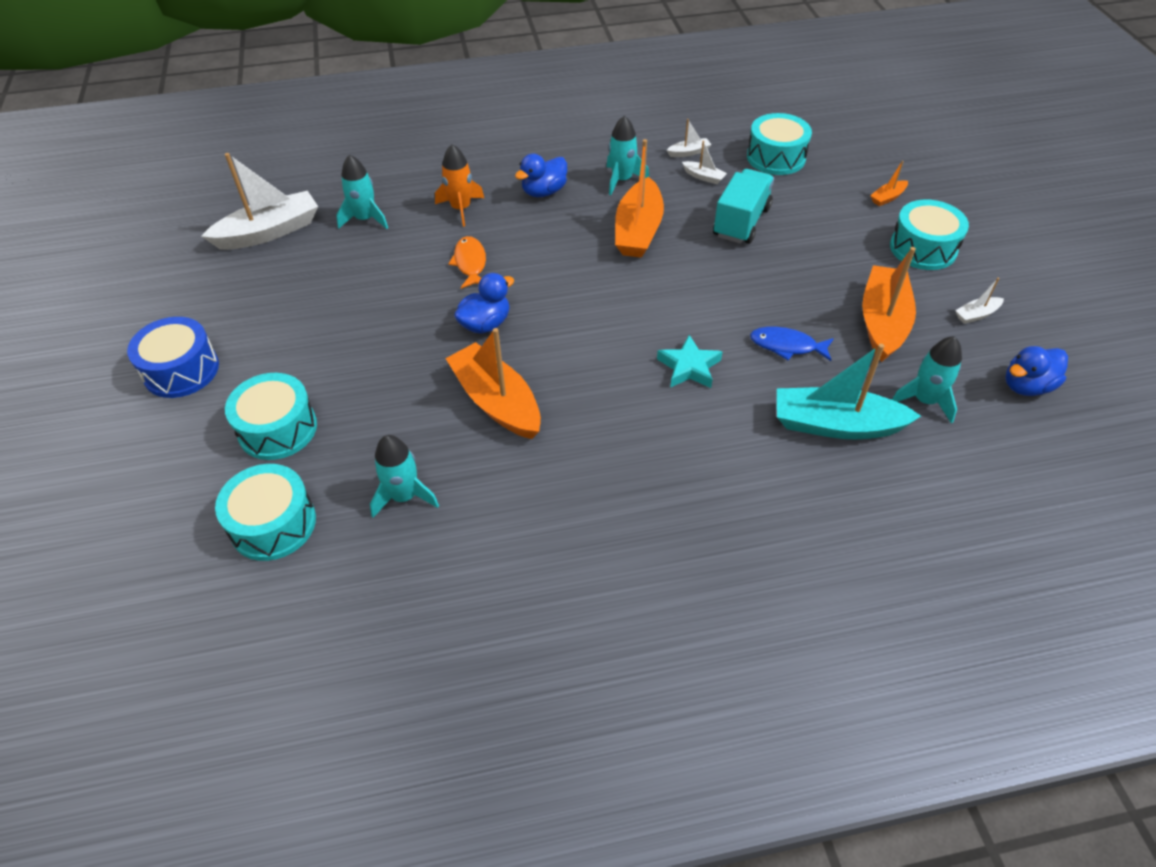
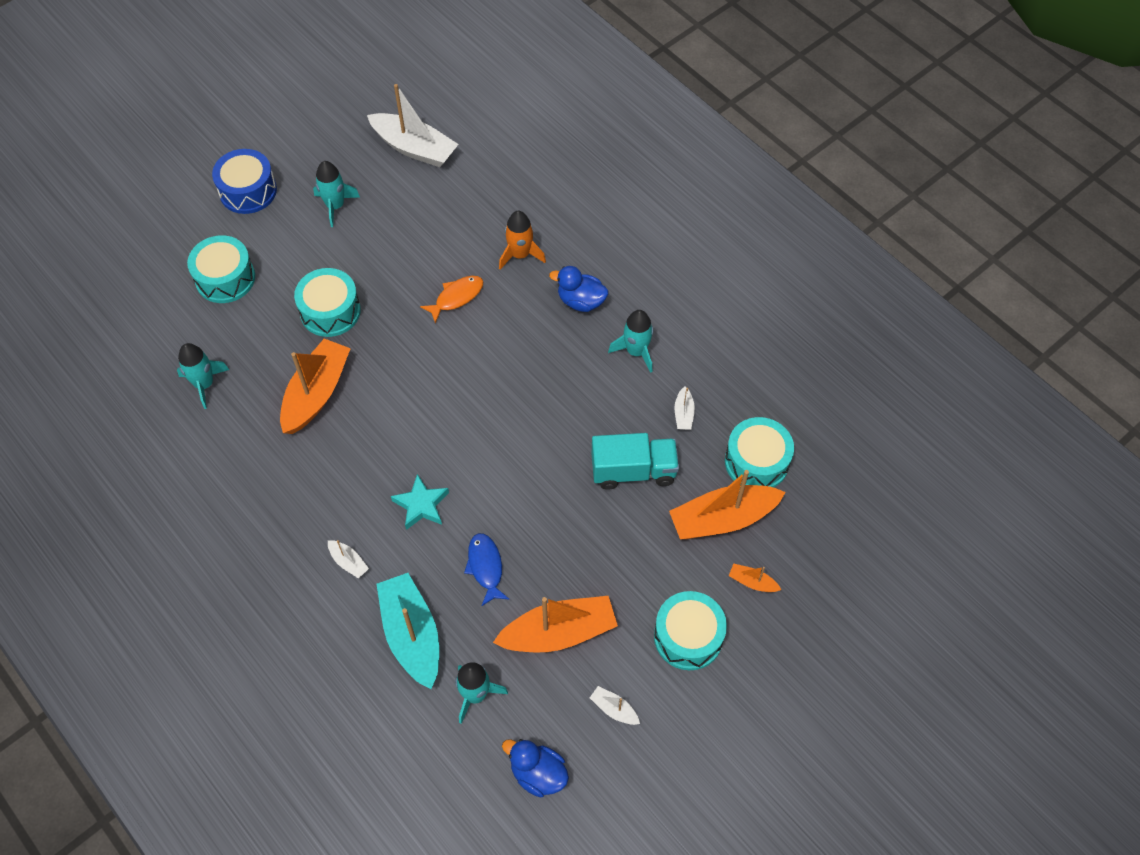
camera: 60 degrees right, 10 degrees up
turquoise drum [215,464,316,561] -> turquoise drum moved to [294,268,361,337]
turquoise rocket [336,154,388,229] -> turquoise rocket moved to [313,161,360,227]
blue duck [454,273,514,334] -> none
orange boat [615,139,664,258] -> orange boat moved to [669,470,786,539]
white boat [667,119,711,157] -> white boat moved to [328,540,369,579]

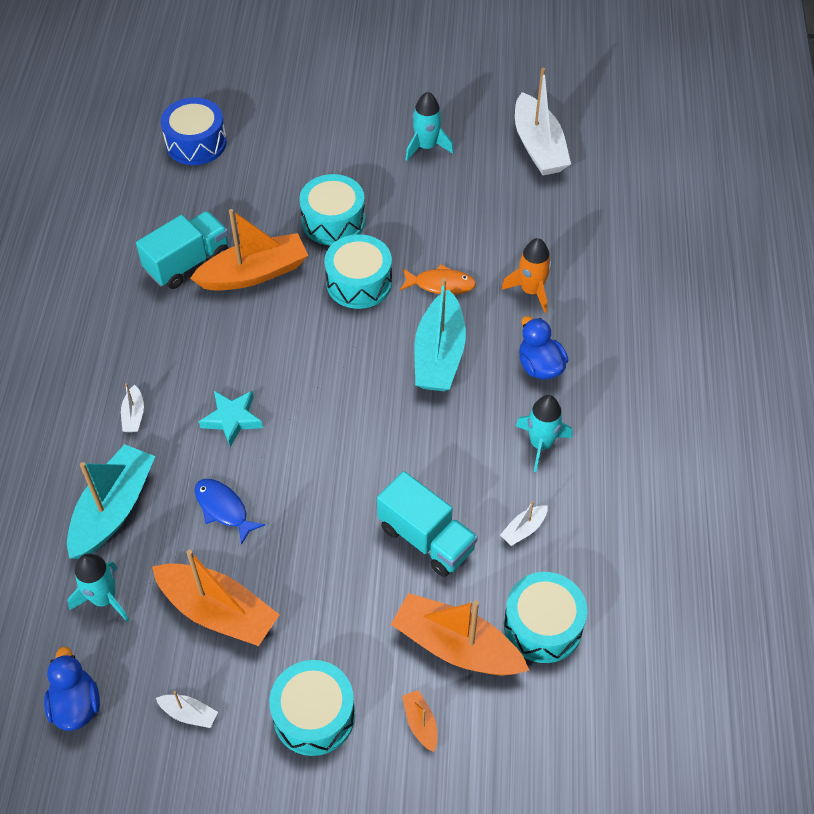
camera: 45 degrees right, 5 degrees down
turquoise rocket [177,343,229,409] -> none
turquoise drum [187,235,255,303] -> turquoise drum moved to [325,234,392,309]
blue drum [212,149,277,214] -> blue drum moved to [161,97,227,165]
blue fish [464,533,510,606] -> blue fish turned 75 degrees counterclockwise [194,479,265,545]
white boat [590,686,640,725] -> white boat turned 120 degrees clockwise [156,691,218,728]
none -> turquoise truck [136,211,229,289]
none -> turquoise boat [414,278,466,391]

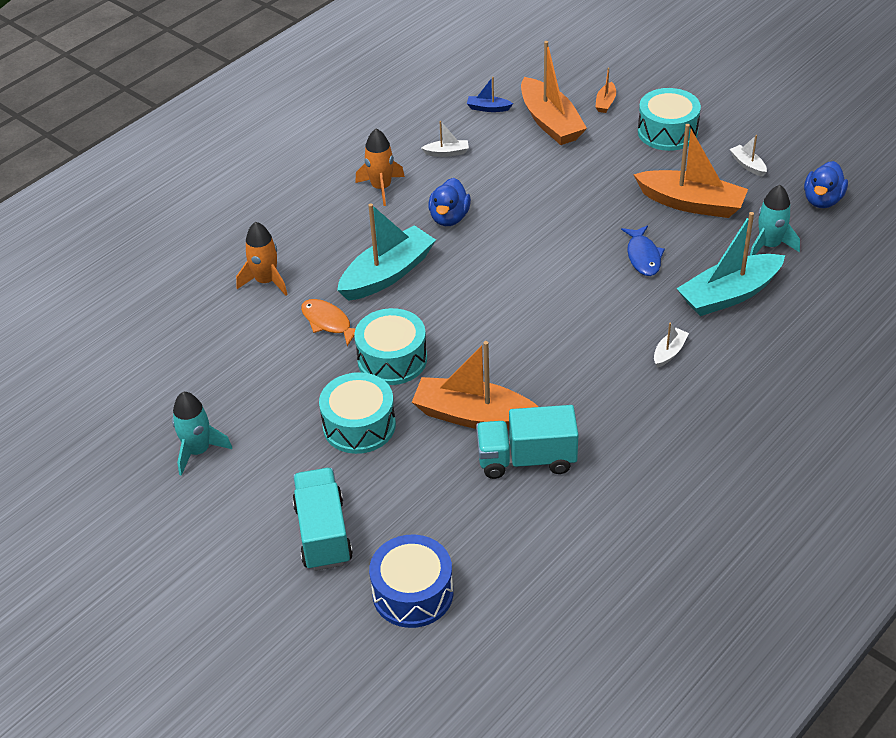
camera: 140 degrees left, 10 degrees down
orange boat [152,550,280,646] -> orange boat turned 135 degrees clockwise [633,124,748,218]
turquoise star [199,391,263,447] -> none
turquoise truck [377,471,478,577] -> turquoise truck moved to [292,468,353,571]
turquoise drum [504,572,587,663] -> blue boat [467,76,513,112]
white boat [515,68,571,175] -> none
turquoise rocket [516,395,573,472] -> orange rocket [355,129,405,206]
blue duck [519,316,568,380] -> blue duck moved to [428,178,471,226]

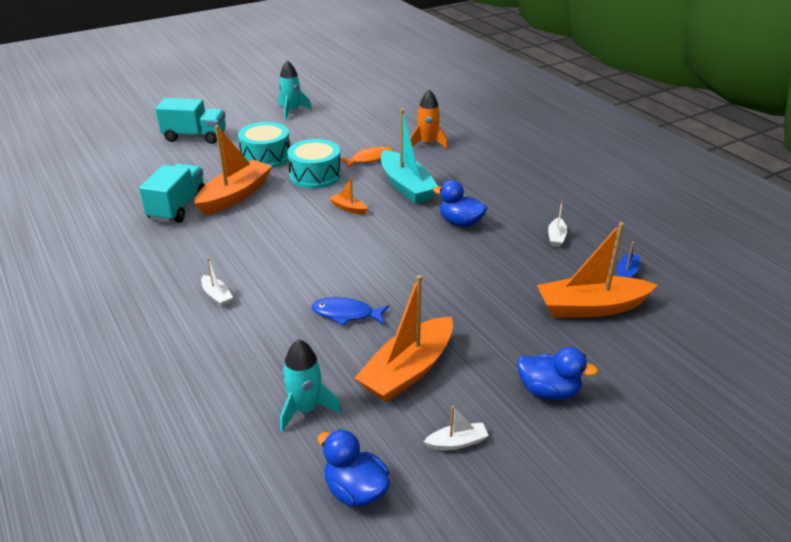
camera: 105 degrees right, 10 degrees down
orange rocket [355,129,405,206] -> none
blue drum [369,534,453,628] -> none
orange boat [595,68,616,113] -> orange boat moved to [329,178,368,214]
turquoise drum [638,88,701,151] -> blue duck [517,347,598,400]
turquoise boat [676,212,785,316] -> none

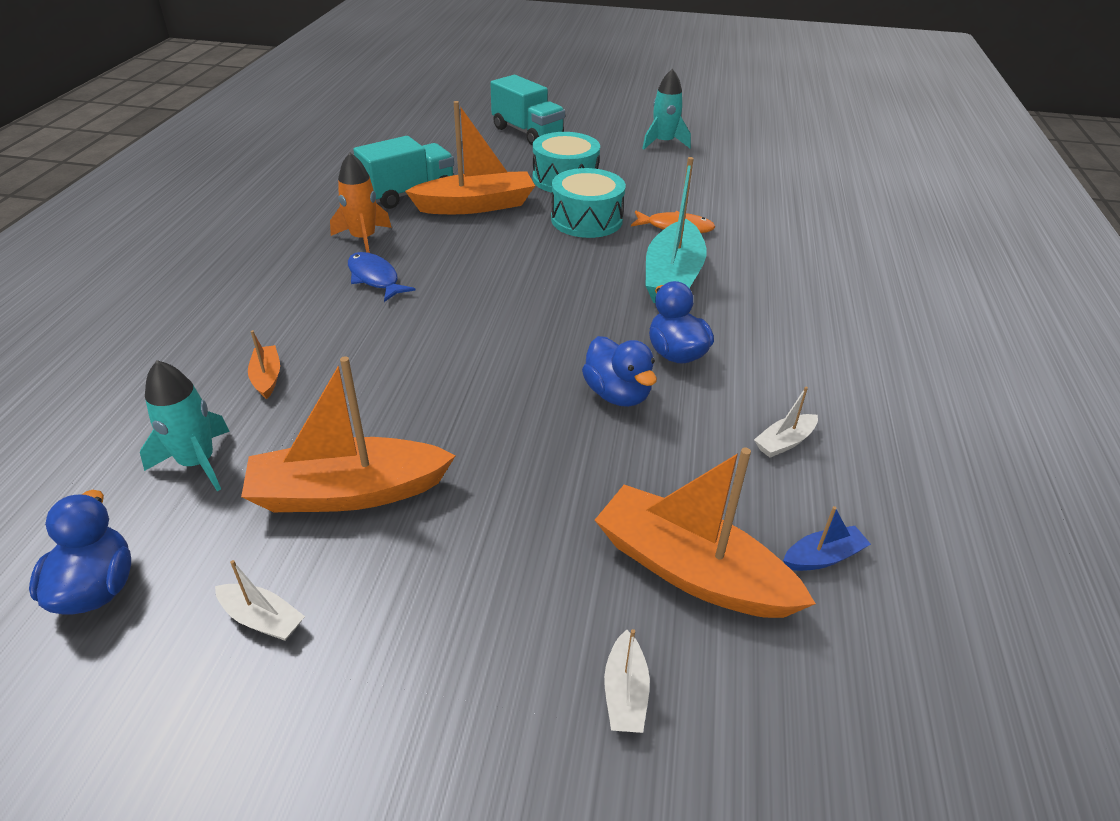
camera: 40 degrees right, 5 degrees up
white boat [201,258,233,307] -> white boat moved to [604,629,650,733]
blue fish [312,297,389,326] -> blue fish moved to [348,252,416,302]
orange boat [329,178,368,214] -> orange boat moved to [248,330,280,399]
orange rocket [410,89,448,149] -> orange rocket moved to [330,153,392,253]
blue duck [517,347,598,400] -> blue duck moved to [582,336,657,407]

